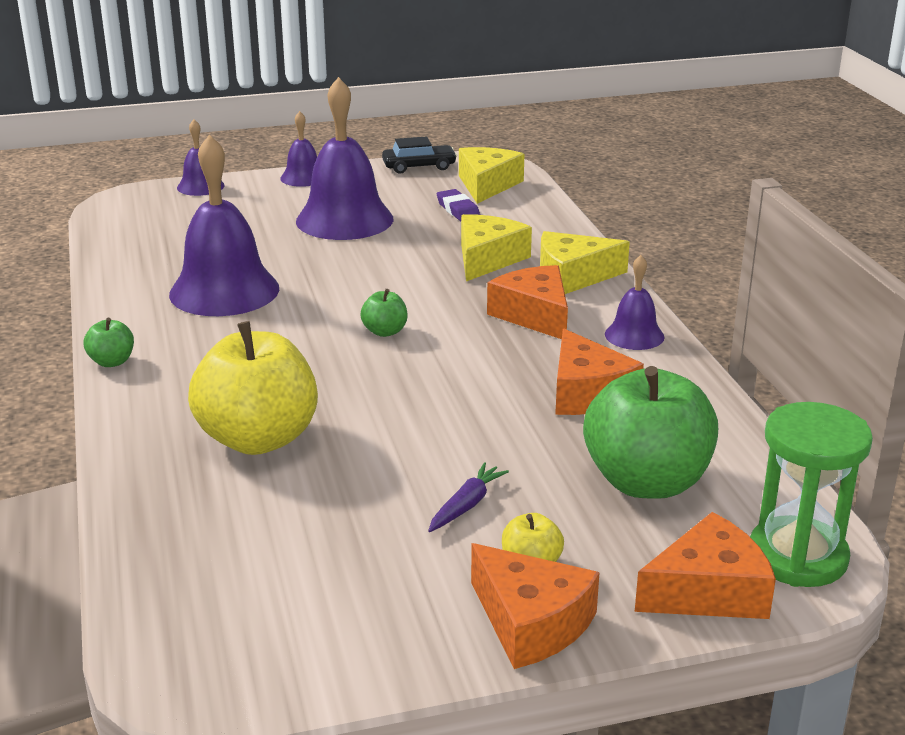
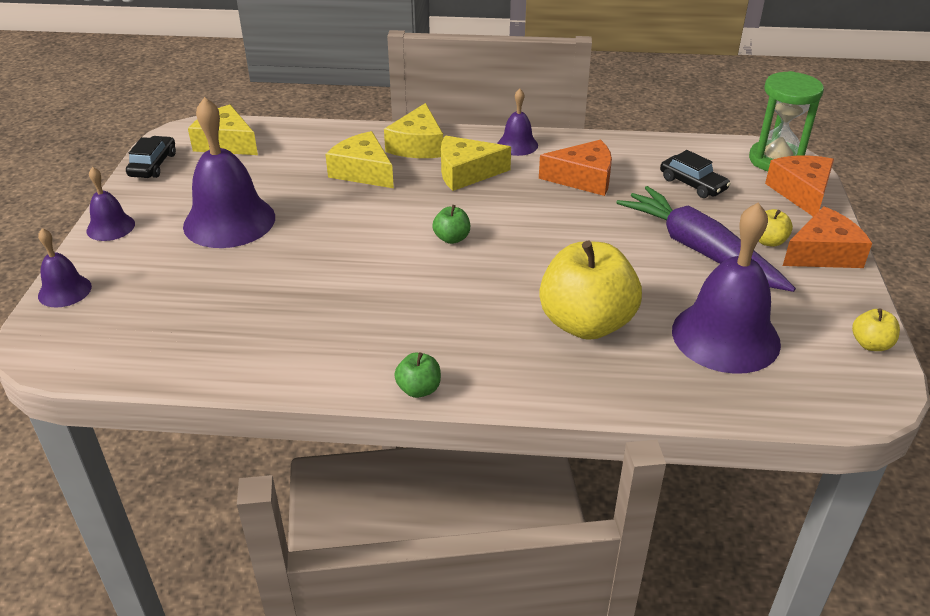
camera: 70 degrees left, 10 degrees up
purple bell [169,135,279,316] -> purple bell moved to [672,202,781,374]
purple carrot [428,462,509,532] -> purple carrot [616,186,796,292], size x2.43
purple eraser [437,189,480,221] -> none
orange cheese [487,265,568,339] -> yellow cheese [441,136,511,191]
green apple [583,366,718,499] -> black car [660,150,731,198]
none -> yellow apple [852,309,900,351]

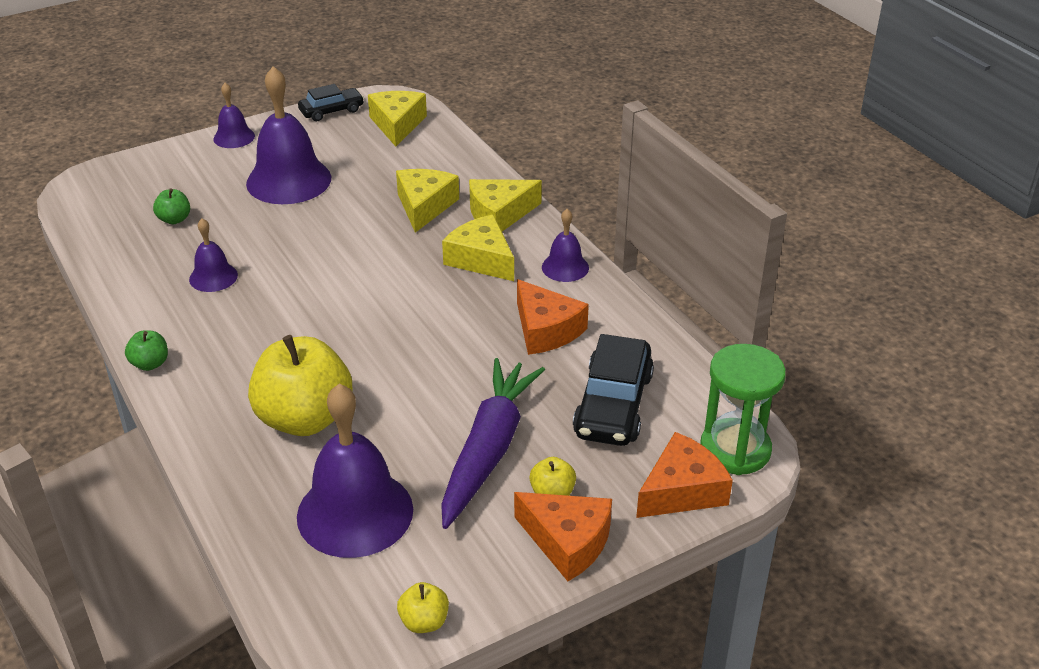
camera: 55 degrees right, 0 degrees up
purple bell [38,228,92,308] -> purple bell moved to [189,218,238,292]
green apple [432,205,470,244] -> green apple moved to [153,188,190,224]
black car [660,150,731,198] -> black car [573,334,654,446], size x1.66

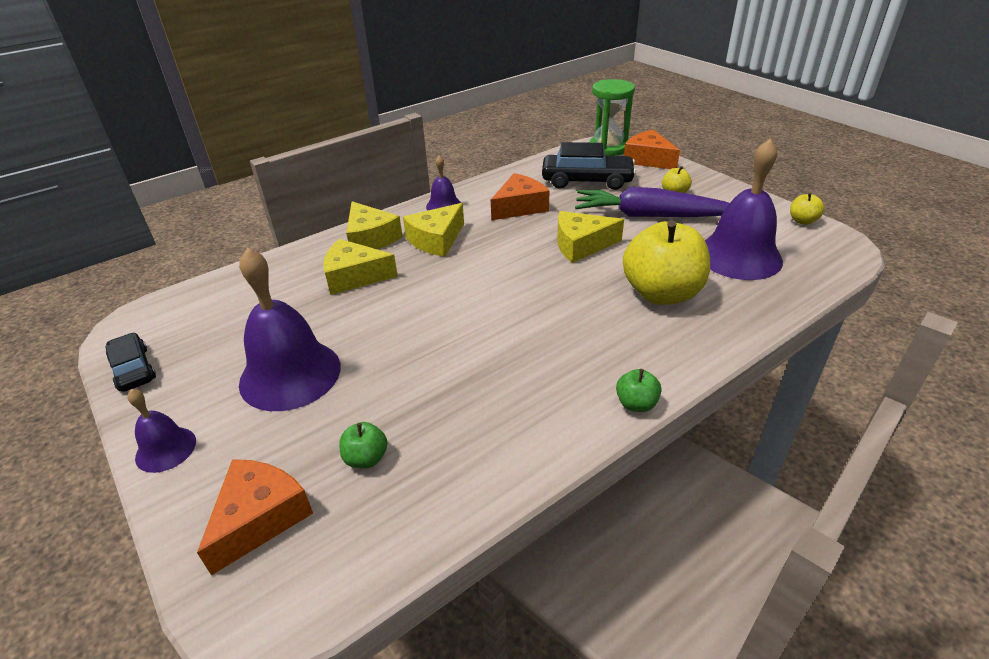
camera: 95 degrees left, 0 degrees up
purple bell [189,218,238,292] -> none
yellow cheese [368,91,427,147] -> yellow cheese moved to [557,211,624,263]
orange cheese [514,492,612,581] -> orange cheese moved to [197,459,313,575]

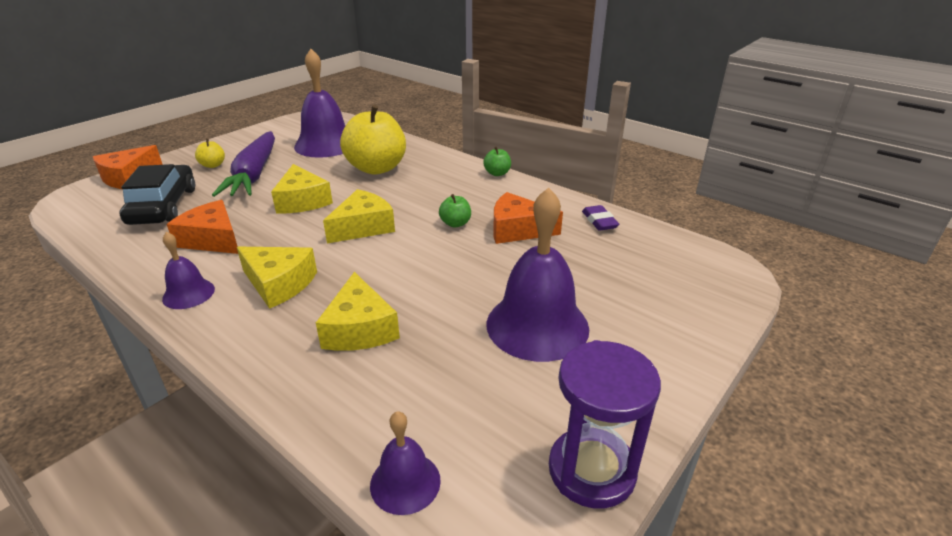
camera: 105 degrees left, 5 degrees down
black car [105,333,156,392] -> purple hourglass [549,340,661,508]
purple bell [127,389,196,473] -> purple bell moved to [370,411,441,515]
orange cheese [197,459,313,575] -> orange cheese moved to [493,192,563,244]
green apple [339,422,387,468] -> green apple moved to [439,194,471,227]
yellow cheese [346,201,403,249] -> yellow cheese moved to [323,189,395,243]
green hourglass [589,79,635,156] -> none
yellow apple [790,192,824,225] -> none
none -> purple eraser [582,205,619,231]

